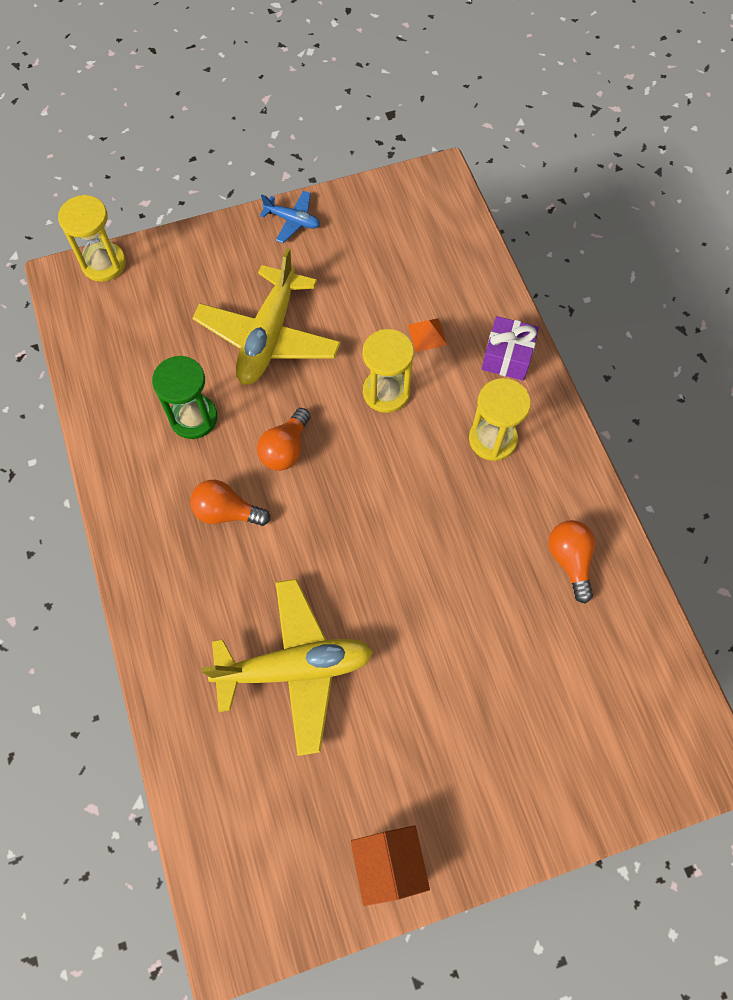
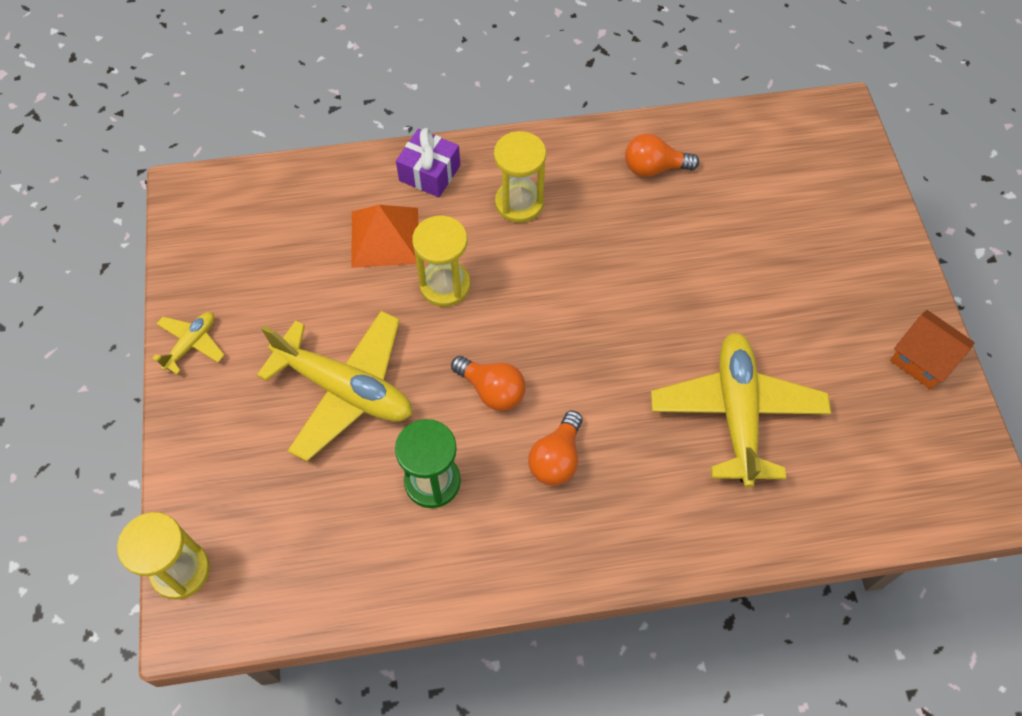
camera: 80 degrees left, 5 degrees down
blue plane [260,191,320,243] -> yellow plane [152,312,224,374]
orange house [351,825,430,906] -> orange house turned 45 degrees clockwise [890,310,975,389]
orange pyramid [408,318,447,352] -> orange pyramid [352,205,419,268], size x1.92

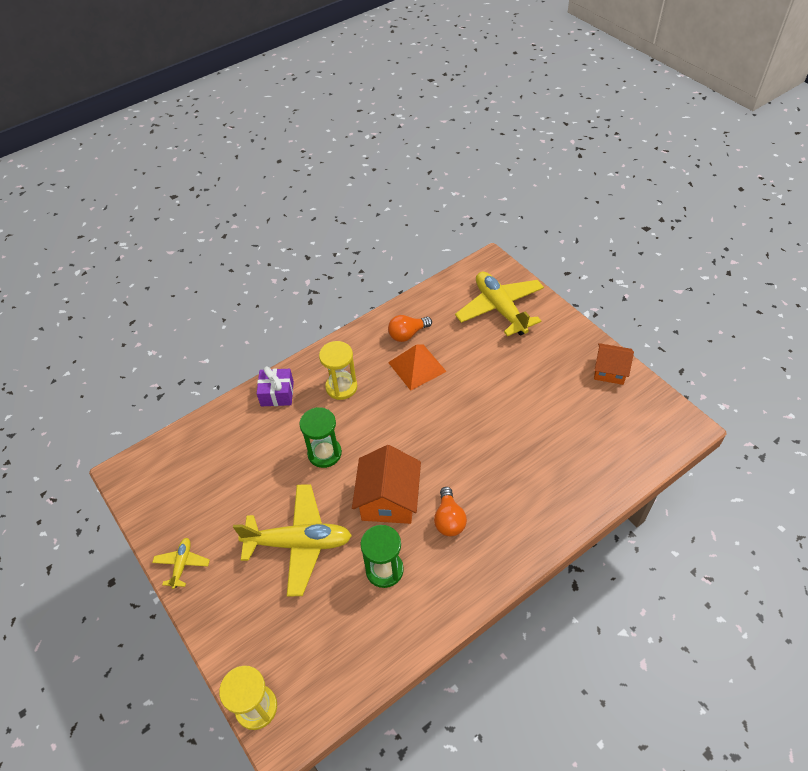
camera: 25 degrees left, 10 degrees down
orange pyramid [352,205,419,268] -> orange pyramid moved to [388,344,447,391]
yellow hourglass [412,216,470,307] -> green hourglass [299,407,342,468]
orange light bulb [451,356,526,411] -> orange house [352,445,421,524]
yellow plane [651,332,831,488] -> yellow plane moved to [455,272,544,336]

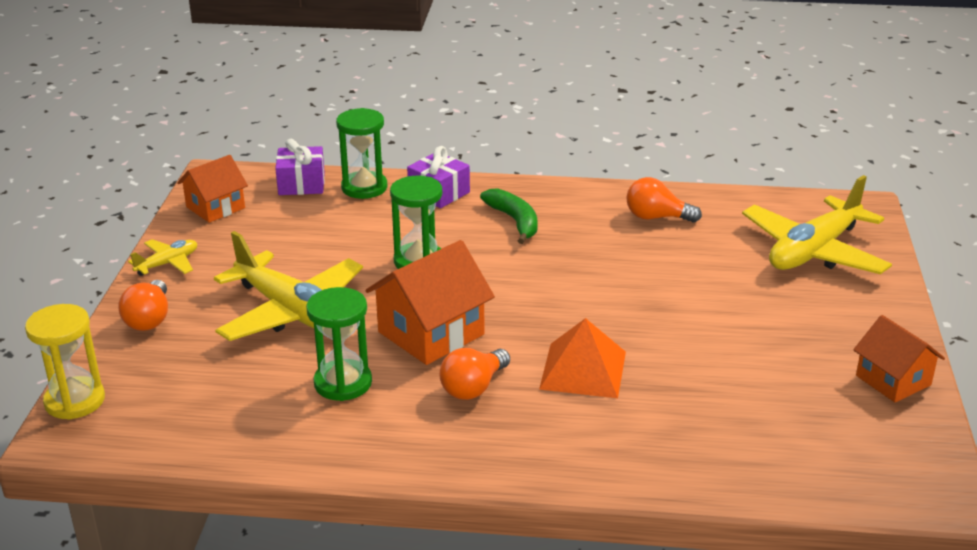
camera: 40 degrees right, 20 degrees down
yellow hourglass [319,341,358,400] -> green banana [480,188,537,244]
orange pyramid [388,344,447,391] -> orange pyramid moved to [539,318,626,398]
yellow plane [455,272,544,336] -> yellow plane turned 150 degrees counterclockwise [742,175,892,274]
none -> orange light bulb [118,280,168,331]
none -> orange house [177,155,248,223]
none -> purple gift [275,139,325,195]
none -> green hourglass [336,108,388,199]

